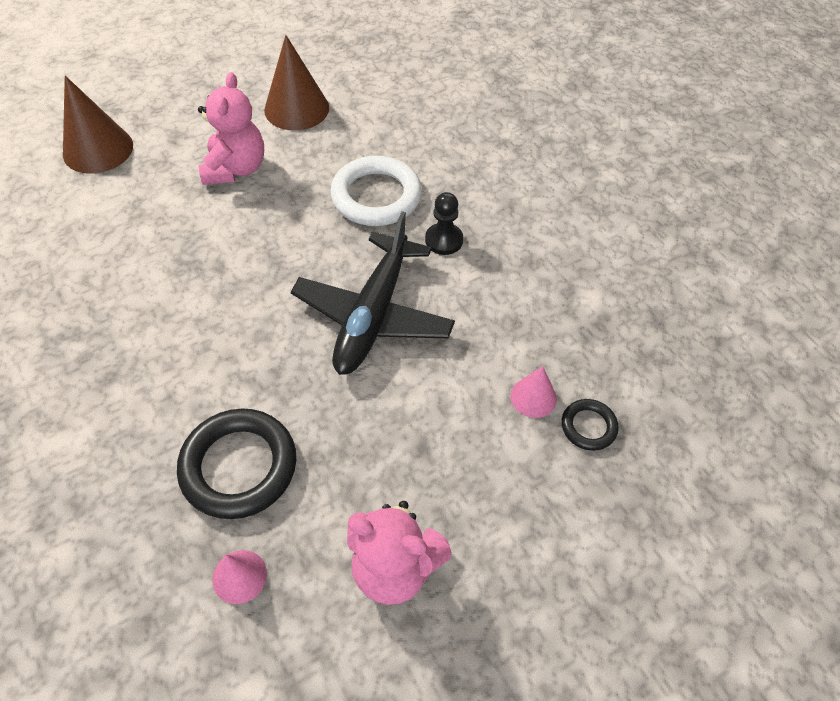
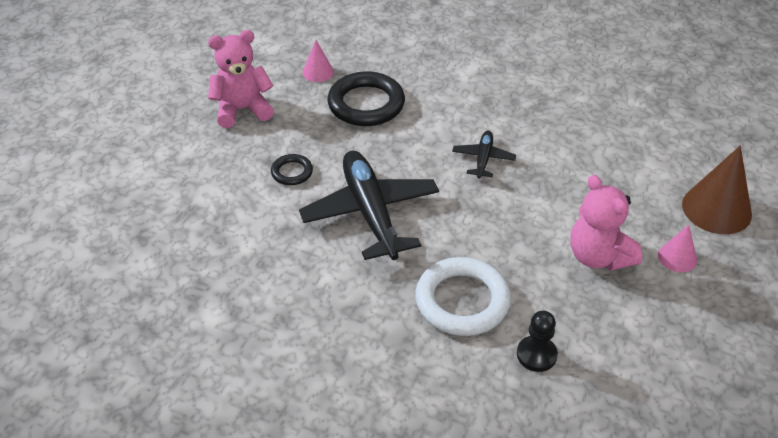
camera: 145 degrees right, 10 degrees down
brown cone [264,35,329,131] -> none
black pawn [425,192,463,255] -> black pawn moved to [517,311,558,372]
pink cone [510,366,557,418] -> pink cone moved to [658,225,697,272]
black ring [562,399,619,451] -> black ring moved to [271,154,313,185]
none -> black plane [452,131,516,178]

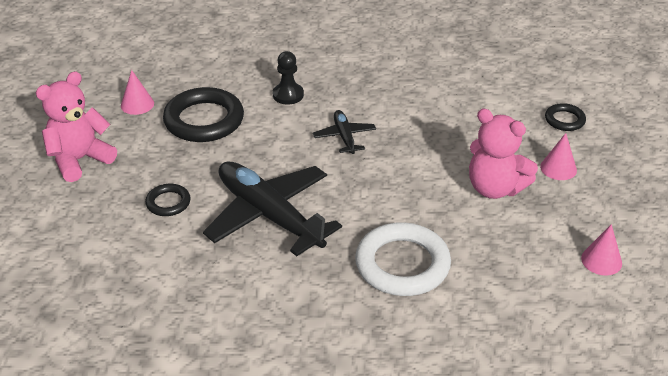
camera: 25 degrees left, 5 degrees down
black pawn [517,311,558,372] -> black pawn moved to [273,51,304,105]
brown cone [682,146,752,234] -> black ring [545,103,586,131]
none -> pink cone [581,224,622,276]

